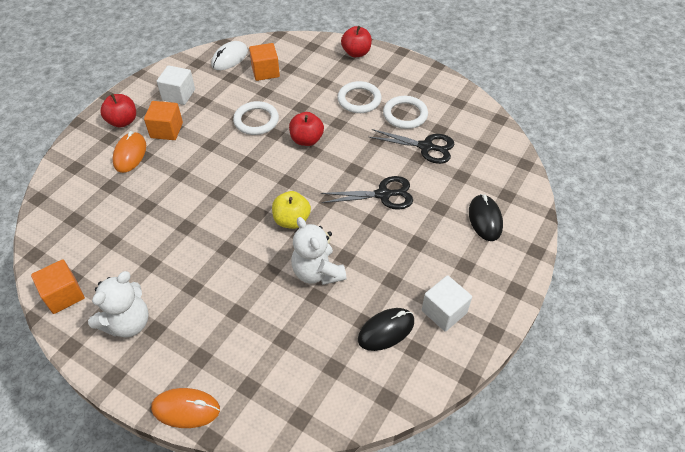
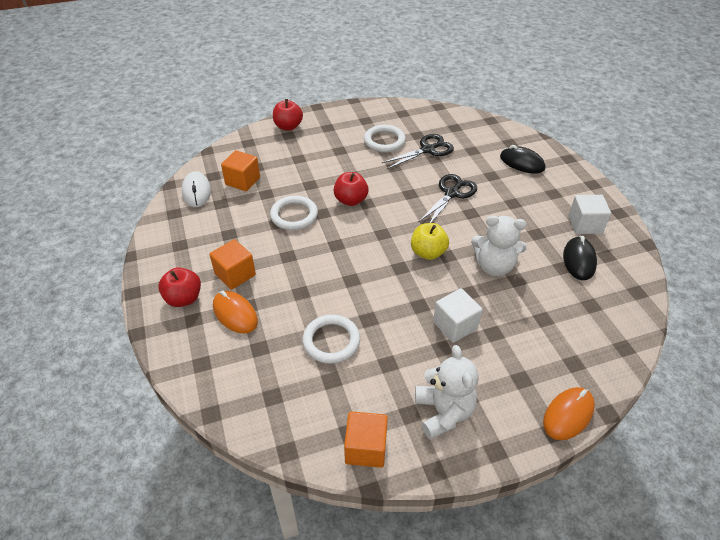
camera: 50 degrees left, 5 degrees down
white cube [157,65,195,105] -> white cube moved to [433,288,482,343]
white ring [337,81,382,113] -> white ring moved to [302,315,360,364]

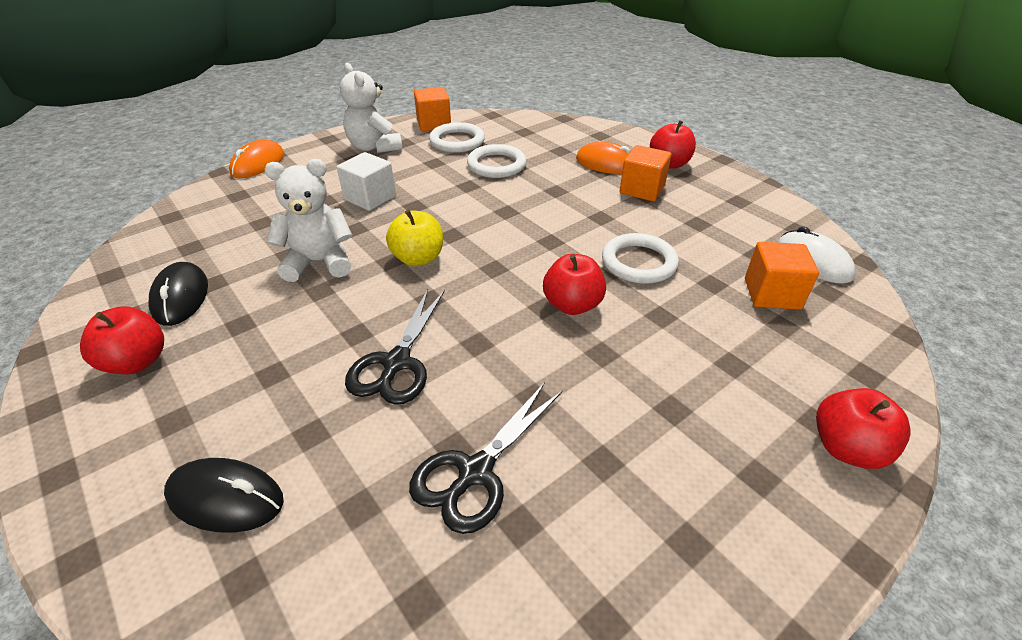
camera: 160 degrees right, 5 degrees down
white ring [364,125,406,152] -> white ring moved to [429,122,485,153]
white cube [568,195,611,234] -> red apple [80,306,164,374]

